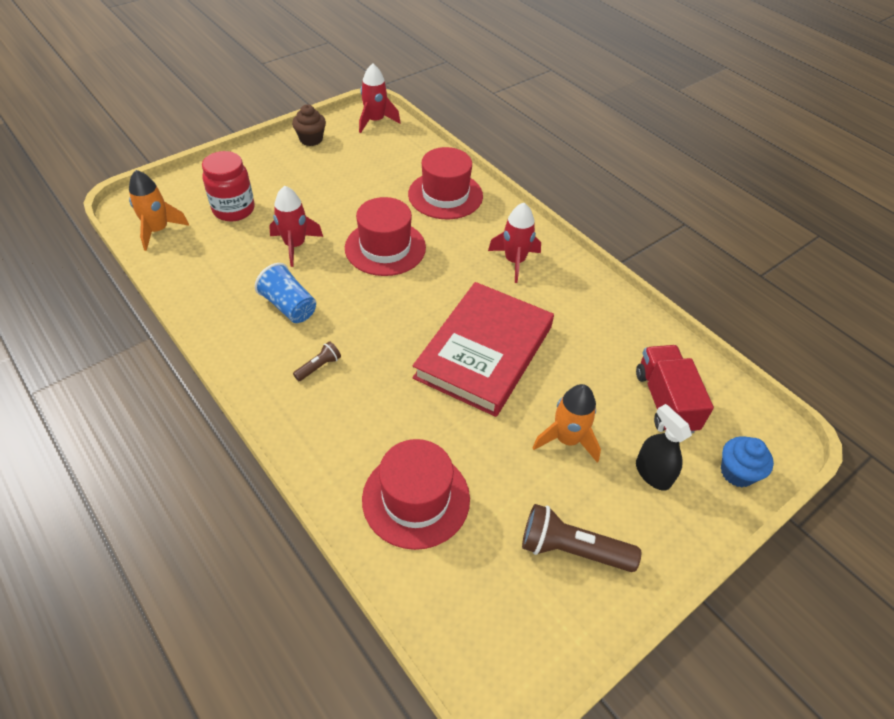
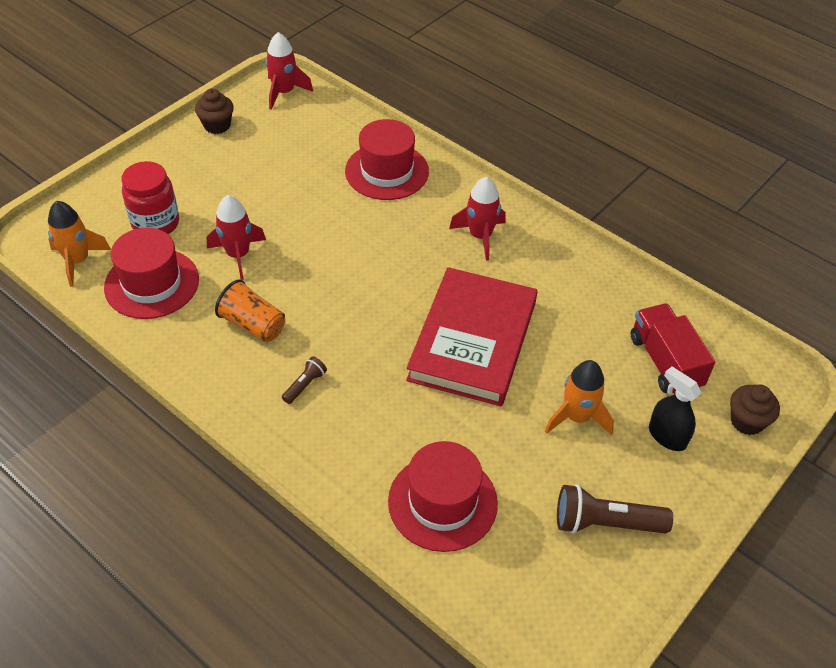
camera: 10 degrees left, 0 degrees up
blue cup [255,263,316,323] -> orange cup [215,279,285,342]
red hat [345,197,426,276] -> red hat moved to [104,228,199,319]
blue cupcake [721,436,774,487] -> brown cupcake [730,384,780,435]

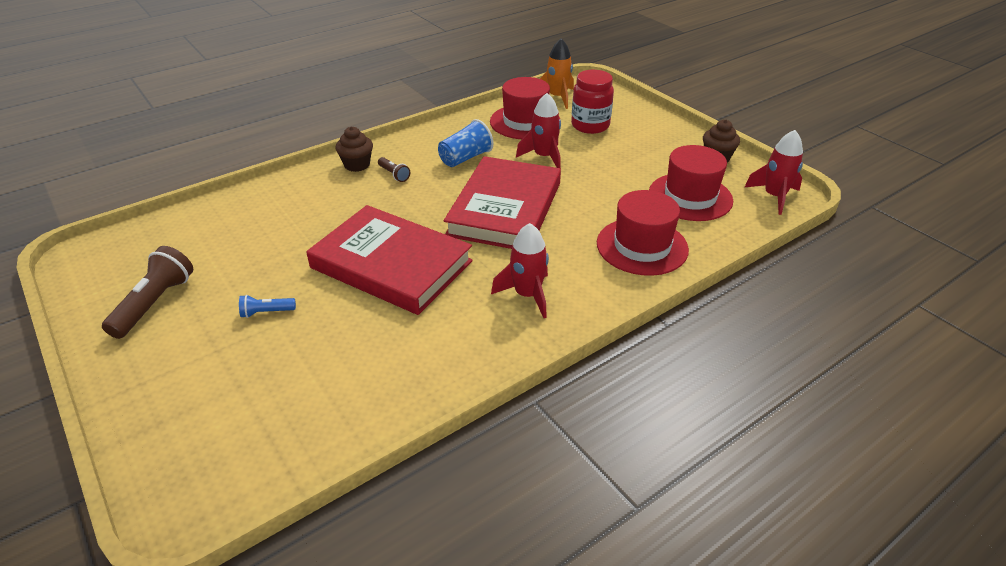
camera: 105 degrees right, 10 degrees down
orange cup [215,279,285,342] -> blue cup [438,119,494,167]
red hat [388,441,498,552] -> red hat moved to [649,145,733,221]
orange rocket [545,360,614,435] -> blue flashlight [239,295,296,318]
red truck [631,303,715,394] -> none
black spray bottle [649,366,701,451] -> none
brown cupcake [730,384,780,435] -> brown cupcake moved to [336,127,373,172]
none -> red book [444,156,561,249]

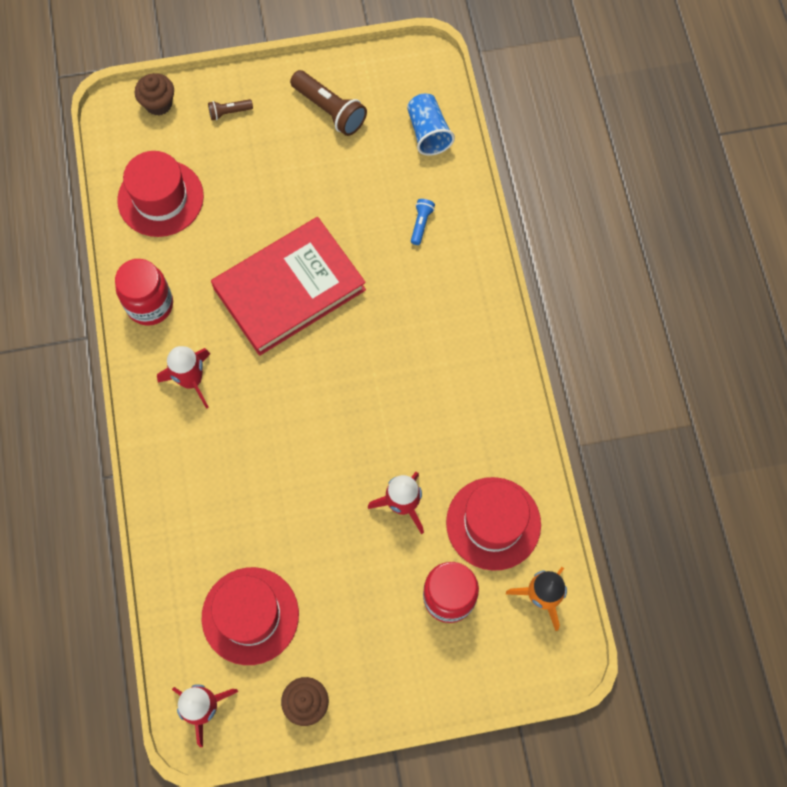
camera: 115 degrees right, 30 degrees up
blue flashlight [239,295,296,318] -> blue flashlight moved to [411,199,435,245]
brown cupcake [336,127,373,172] -> brown cupcake moved to [135,73,174,116]
brown flashlight [378,157,410,182] -> brown flashlight moved to [208,99,253,120]
blue cup [438,119,494,167] -> blue cup moved to [407,94,455,156]
red book [444,156,561,249] -> none
red hat [597,190,689,276] -> red hat moved to [117,151,204,237]
none -> red jar [115,259,173,326]

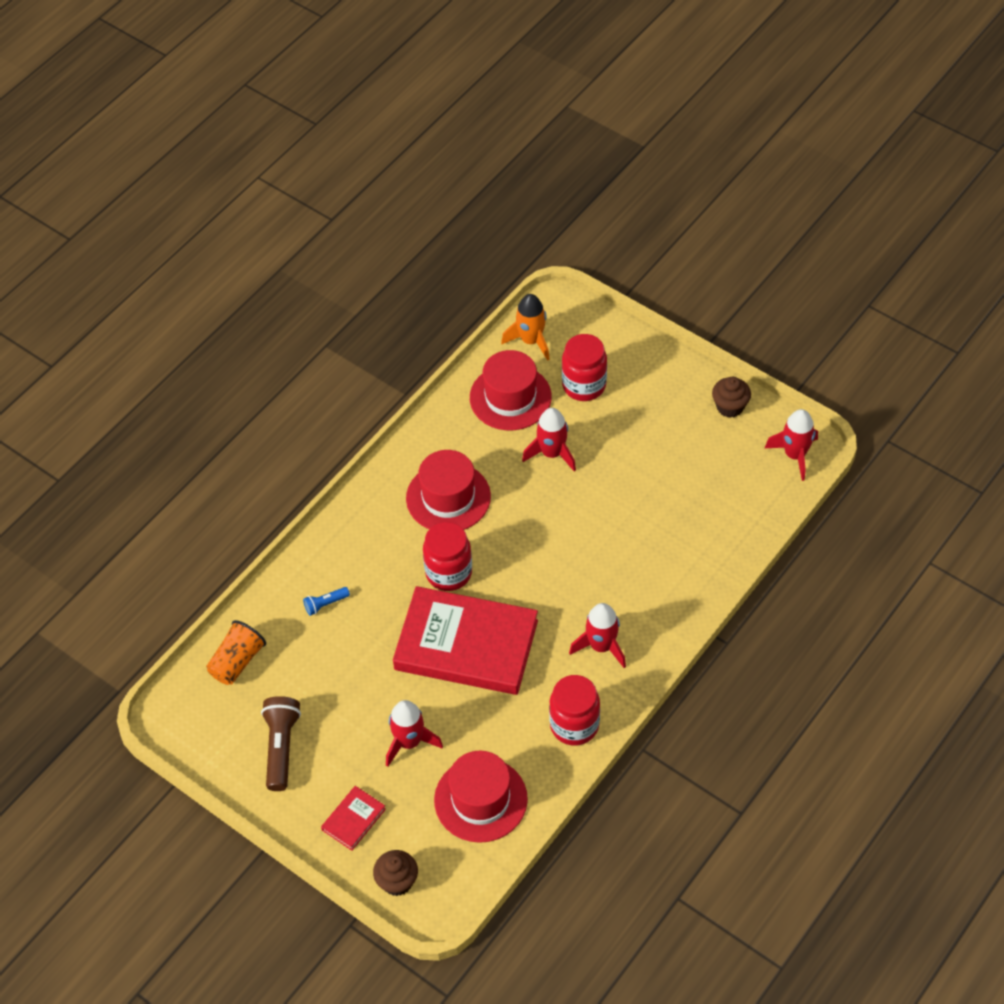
camera: 130 degrees left, 15 degrees down
red hat [202,567,299,665] -> red hat moved to [406,450,491,530]
brown flashlight [208,99,253,120] -> red book [321,786,386,851]
blue cup [407,94,455,156] -> orange cup [206,620,266,685]
none -> red rocket [386,700,443,767]
none -> red jar [423,522,472,591]

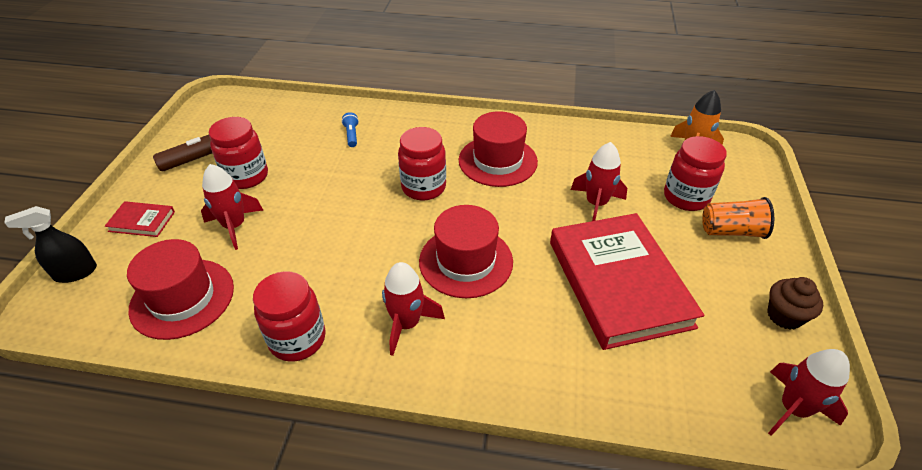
camera: 60 degrees right, 10 degrees down
orange cup [206,620,266,685] -> orange cup moved to [702,197,774,239]
blue flashlight [303,587,350,616] -> blue flashlight turned 45 degrees clockwise [342,112,359,147]
brown cupcake [373,850,418,896] -> black spray bottle [4,206,97,283]
red book [393,586,538,695] -> red book moved to [550,213,704,350]
red hat [470,350,552,430] -> red hat moved to [419,205,513,298]
none -> red jar [209,117,268,189]

